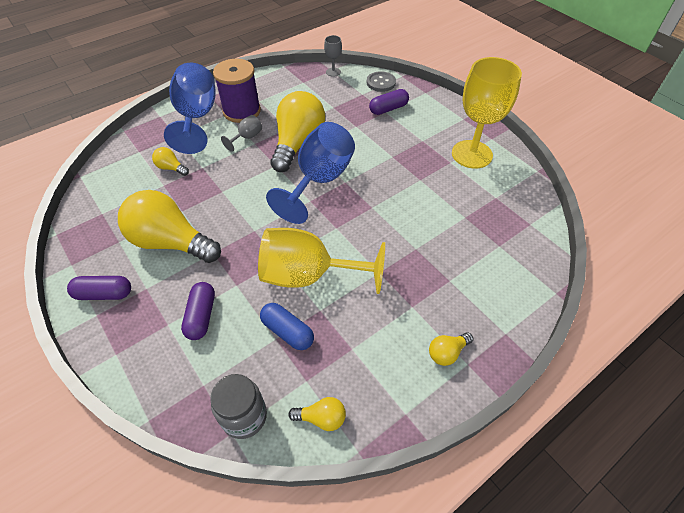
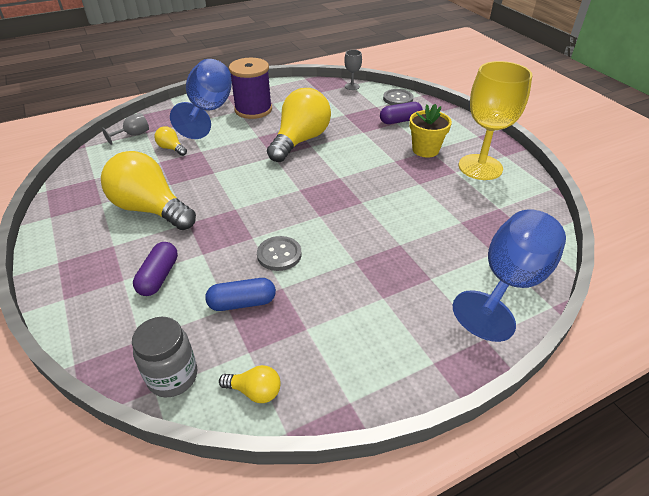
camera: 10 degrees right, 10 degrees down
purple capsule [67,276,131,300] -> none
grey goblet [221,115,262,152] -> grey goblet moved to [102,113,149,145]
yellow goblet [258,228,385,294] -> grey button [257,236,302,271]
blue capsule [260,303,314,350] -> blue capsule turned 60 degrees counterclockwise [205,278,276,311]
blue goblet [266,122,355,224] -> blue goblet moved to [453,210,566,342]
yellow light bulb [429,332,473,366] -> none
none -> yellow flower pot [409,104,452,158]

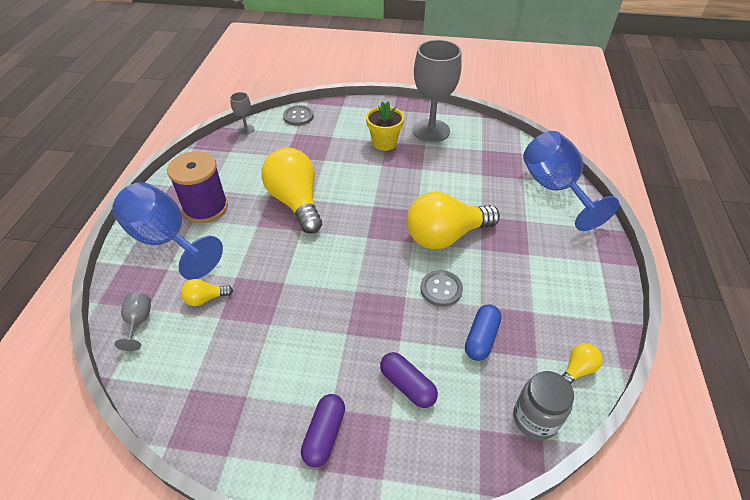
camera: 55 degrees left, 5 degrees up
yellow light bulb [101,151,196,230] -> yellow light bulb moved to [406,192,500,249]
purple capsule [380,102,423,124] -> purple capsule moved to [301,394,345,467]
yellow goblet [459,61,533,180] -> grey goblet [413,40,462,142]

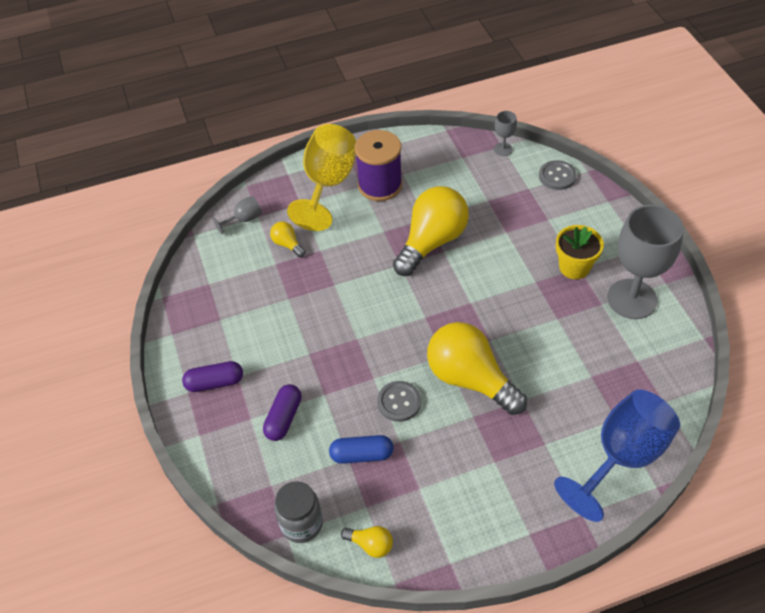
camera: 65 degrees right, 5 degrees up
blue goblet [112,182,223,280] -> yellow goblet [287,124,356,231]

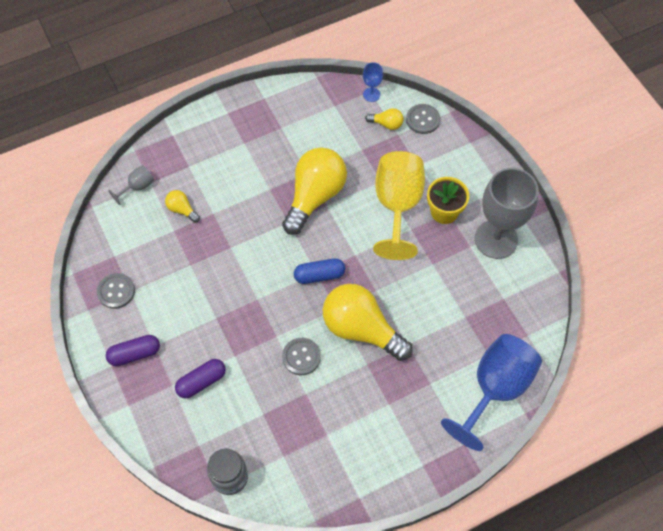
camera: 10 degrees left, 10 degrees up
purple capsule [263,384,302,441] -> purple capsule turned 45 degrees clockwise [175,359,226,398]
yellow goblet [287,124,356,231] -> yellow goblet moved to [373,151,425,260]
blue capsule [329,435,393,464] -> blue capsule moved to [294,258,345,284]
yellow light bulb [341,526,393,558] -> yellow light bulb moved to [365,108,404,130]
purple spool [355,130,402,201] -> none
grey goblet [494,111,517,156] -> blue goblet [363,62,383,102]
none -> grey button [97,273,135,309]

